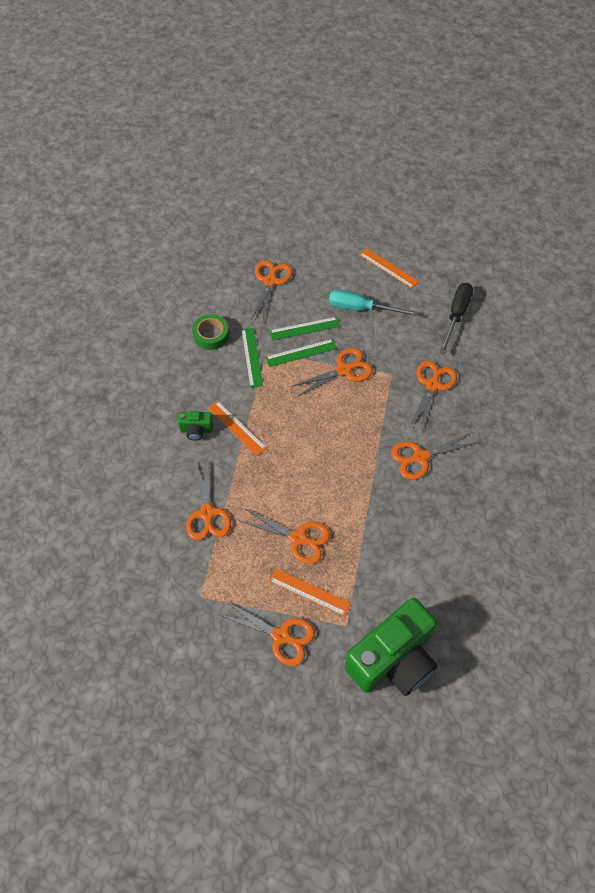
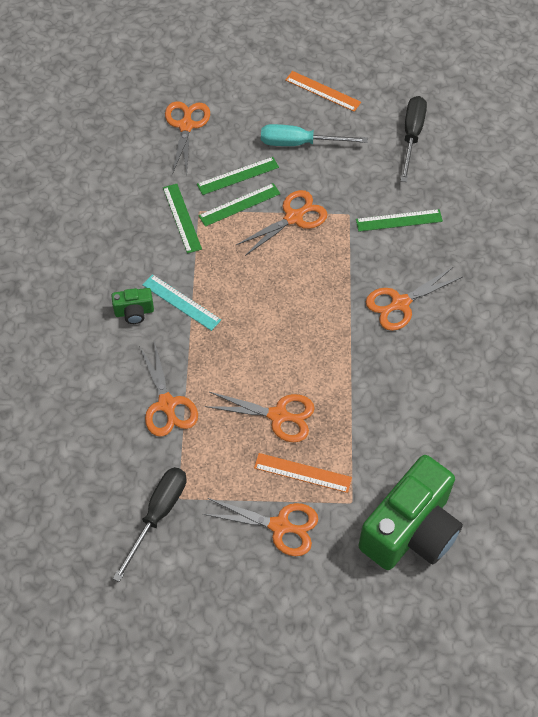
camera: 10 degrees left, 0 degrees up
green tape [192,314,229,350] -> none
orange ruler [208,401,267,456] -> turquoise ruler [142,274,221,331]
orange scissors [409,361,457,432] -> green ruler [356,209,443,232]
none -> black screwdriver [113,467,186,582]

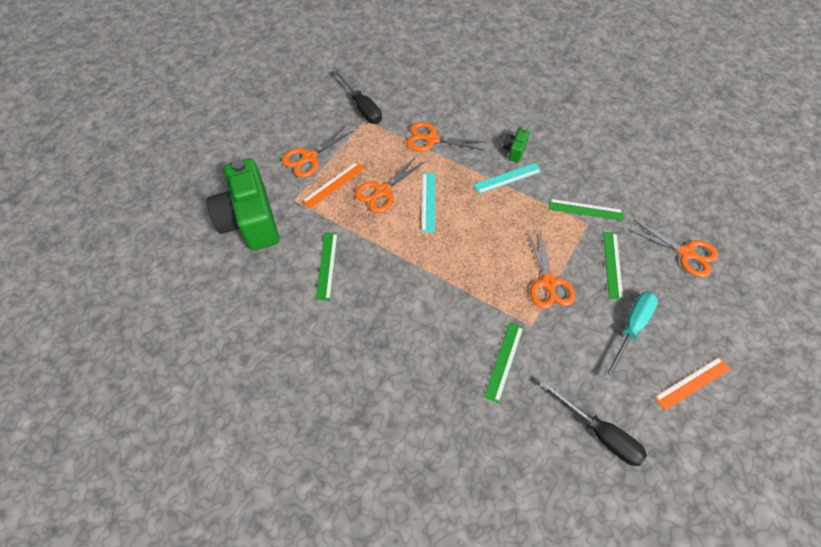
camera: 120 degrees right, 0 degrees up
green ruler [198,183,280,227] -> green ruler moved to [316,233,338,300]
orange scissors [366,267,463,331] -> none
none -> turquoise ruler [421,173,435,232]

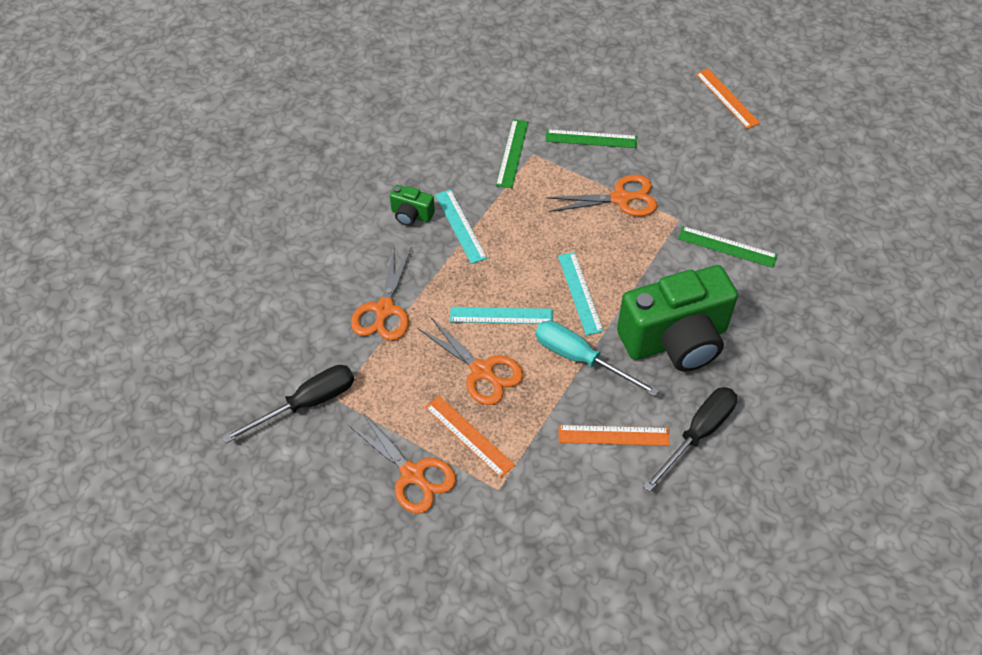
camera: 90 degrees left, 5 degrees down
green camera [207,158,279,251] -> green camera moved to [617,265,738,372]
green ruler [316,233,338,300] -> orange ruler [559,425,670,446]
black screwdriver [540,380,647,466] -> black screwdriver moved to [643,387,737,492]
turquoise screwdriver [604,291,658,381] -> turquoise screwdriver moved to [535,321,659,396]
orange scissors [628,219,718,277] -> none
none -> turquoise ruler [558,252,604,335]

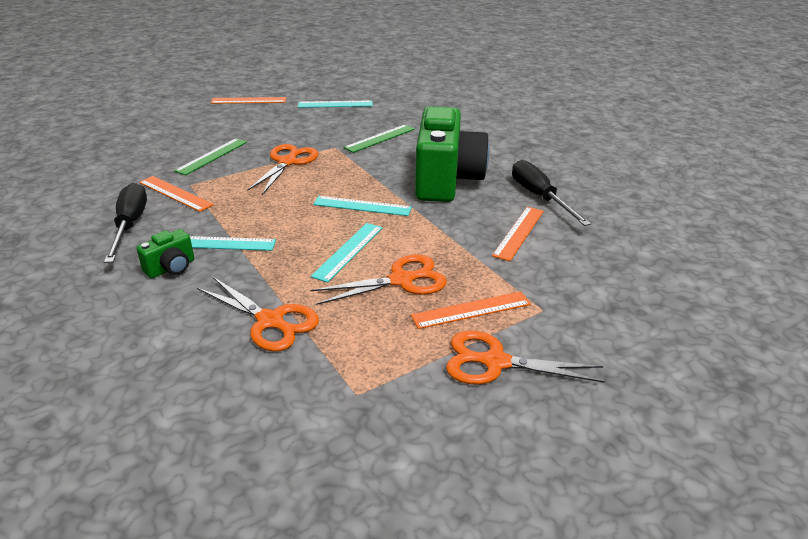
camera: 65 degrees left, 20 degrees down
black screwdriver [222,365,354,443] -> black screwdriver moved to [104,183,147,263]
orange scissors [347,411,456,513] -> orange scissors turned 150 degrees counterclockwise [446,331,605,384]
green ruler [496,119,528,188] -> orange ruler [139,176,214,212]
turquoise screwdriver [535,321,659,396] -> none
none -> turquoise ruler [298,100,373,108]

